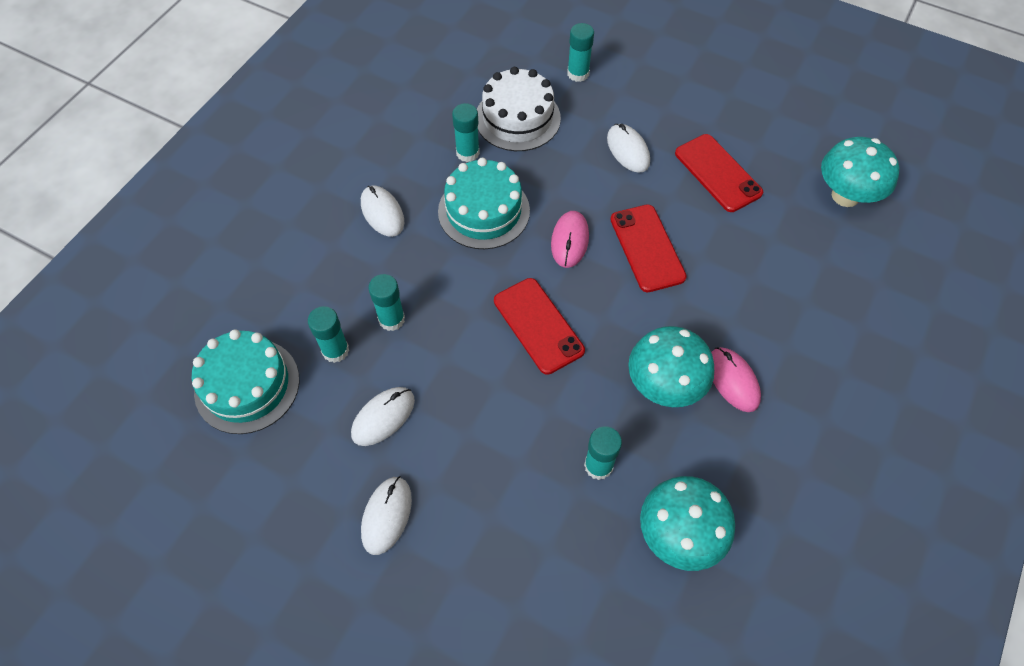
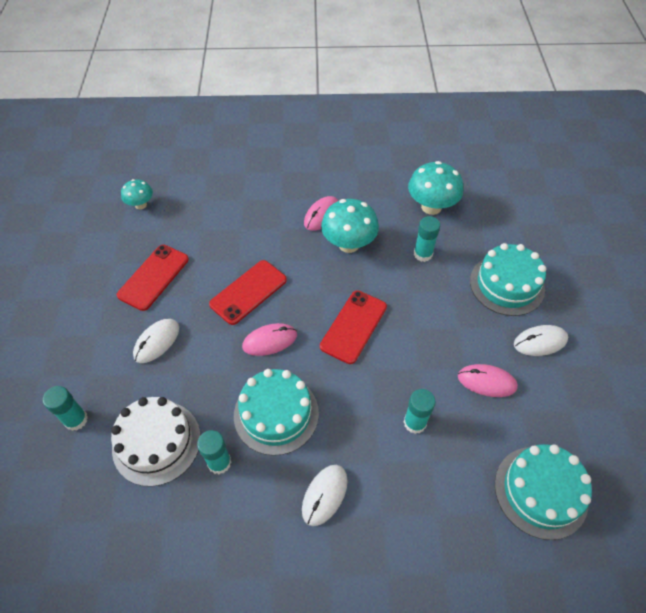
camera: 120 degrees left, 5 degrees down
turquoise glue stick [308,306,349,363] -> none
white mouse [351,387,415,446] -> pink mouse [458,364,518,397]
turquoise mushroom [821,137,900,207] -> turquoise mushroom [121,179,153,209], size x0.58
none -> turquoise cake [470,243,546,316]

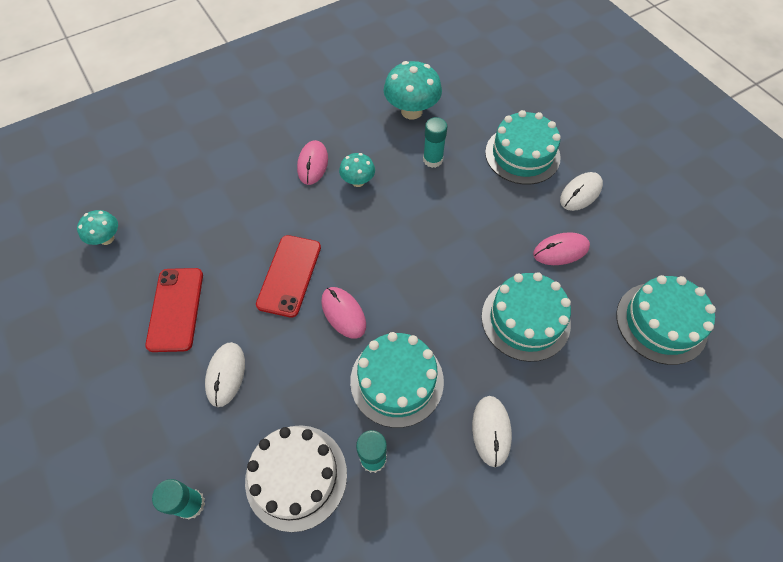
camera: 30 degrees left, 5 degrees up
pink mouse [242,323,297,356] -> pink mouse turned 75 degrees counterclockwise [321,287,366,339]
red phone [320,290,387,364] -> none
turquoise mushroom [321,199,379,253] -> turquoise mushroom [339,153,375,187], size x0.58
turquoise glue stick [404,389,436,434] -> turquoise cake [481,272,571,362]

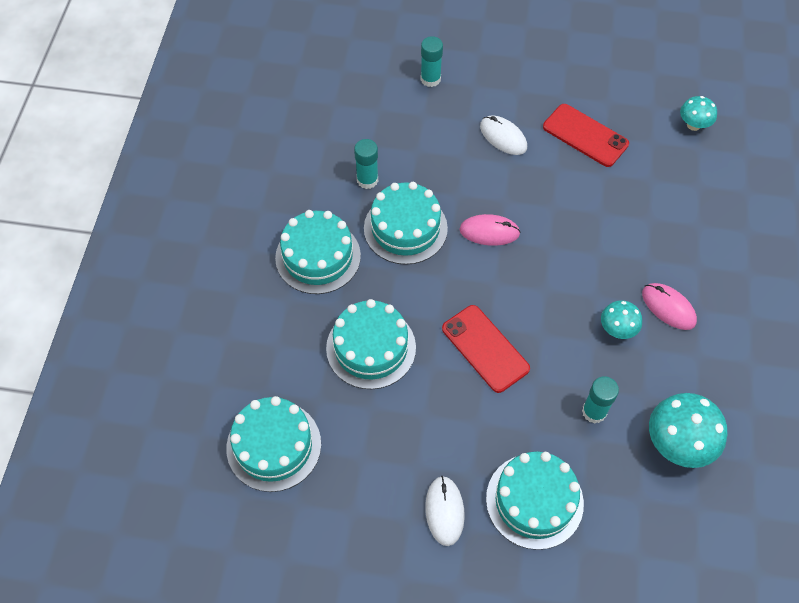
camera: 130 degrees right, 0 degrees up
white cake [245,425,347,532] -> none
red phone [256,235,321,318] -> red phone moved to [442,305,530,393]
white mouse [472,396,512,467] -> turquoise cake [275,210,361,294]
pink mouse [533,232,590,265] -> none

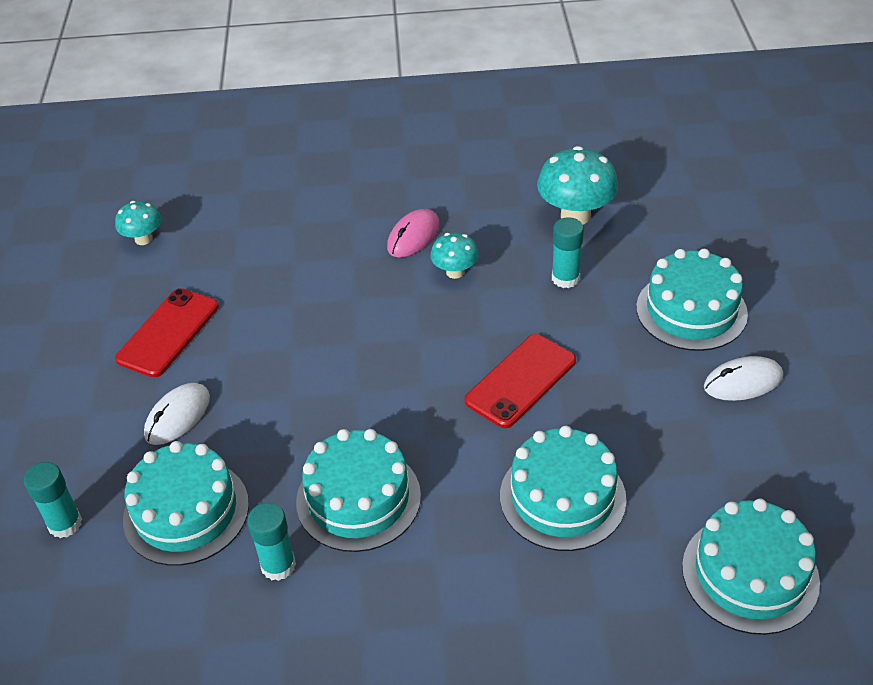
camera: 100 degrees left, 15 degrees down
turquoise cake [275,210,361,294] -> turquoise cake moved to [123,441,249,566]
pink mouse [460,214,520,246] -> none

